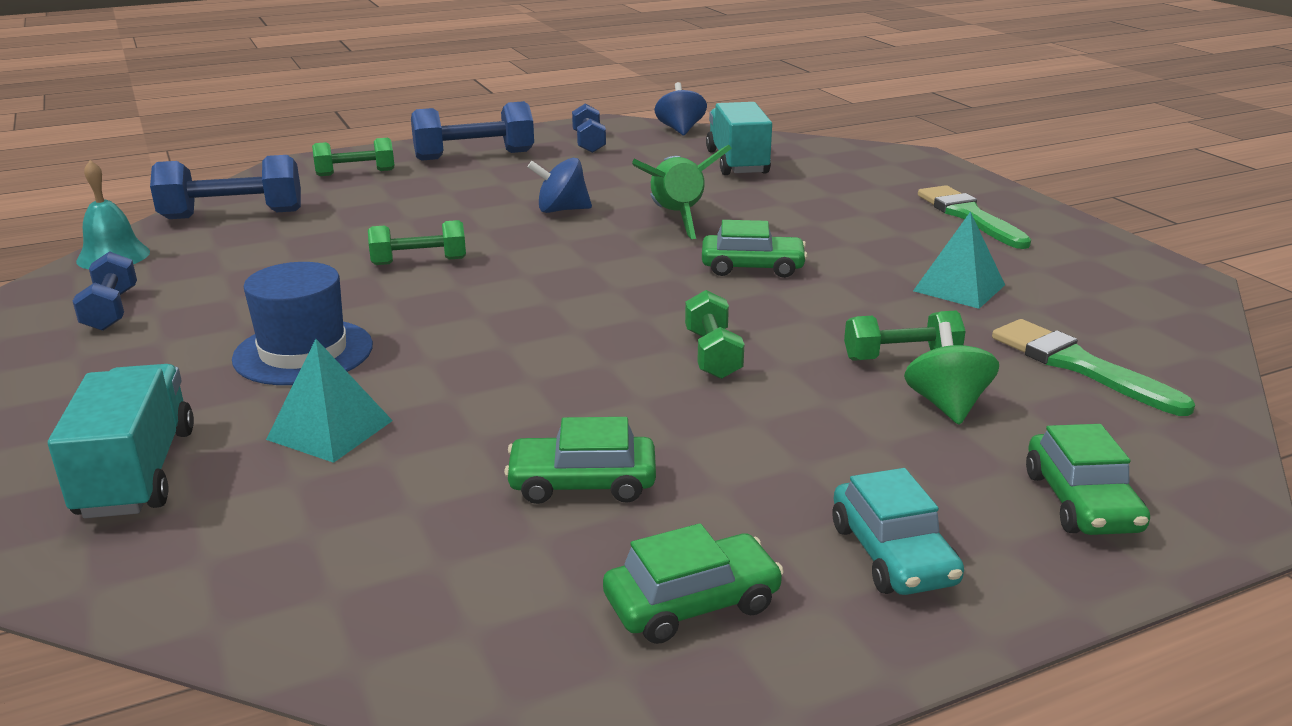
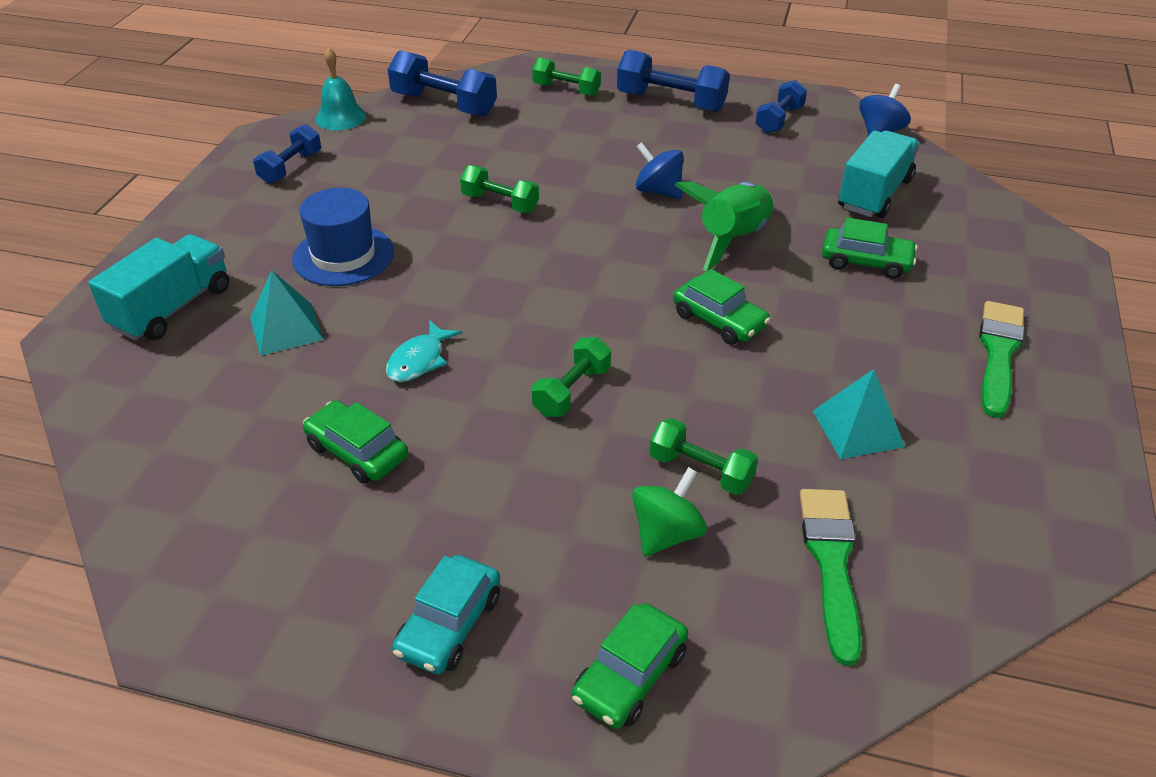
camera: 40 degrees right, 15 degrees up
green car [603,523,784,644] -> green car moved to [822,218,918,279]
none -> turquoise fish [386,320,462,382]

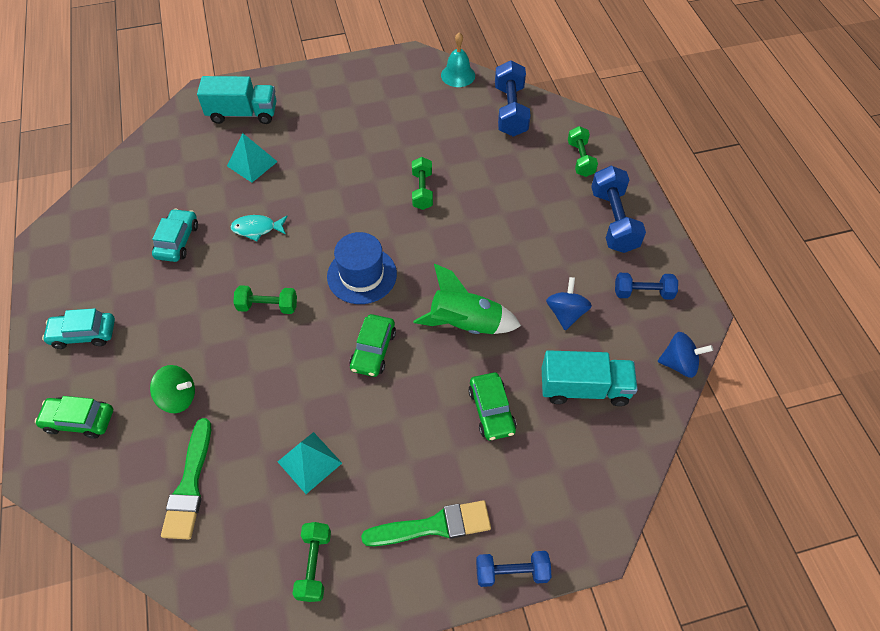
camera: 60 degrees right, 15 degrees up
blue dumbbell [253,124,321,184] -> blue dumbbell moved to [476,551,551,587]
blue hat [292,188,394,286] -> blue hat moved to [327,232,397,304]
green car [303,400,408,484] -> turquoise car [152,209,198,262]
blue spinning top [636,142,683,199] -> blue spinning top moved to [546,277,592,330]
green dumbbell [650,418,758,495] -> green dumbbell moved to [293,522,331,602]
green brush [800,489,862,666] -> green brush turned 120 degrees clockwise [161,418,211,539]

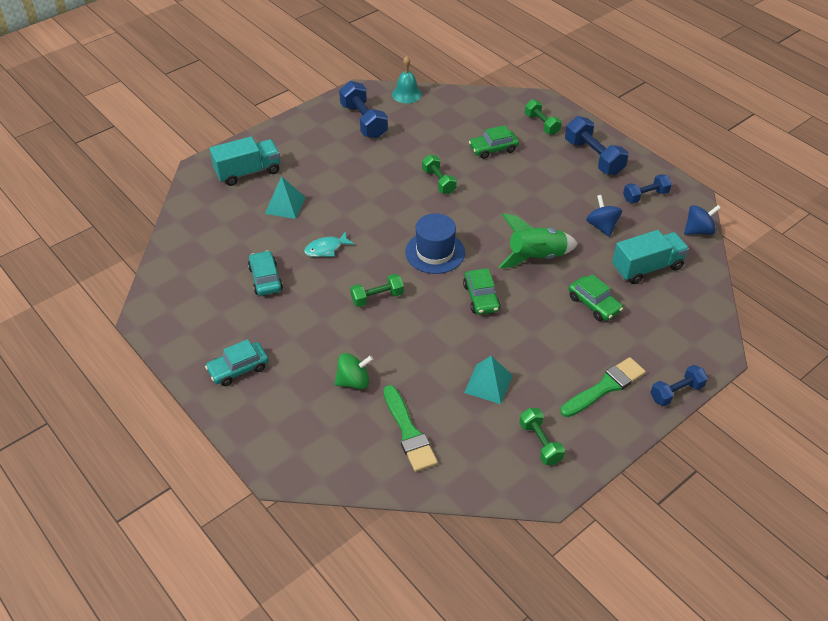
camera: 25 degrees left, 10 degrees down
green car [35,396,113,438] -> green car moved to [469,125,519,159]
blue dumbbell [495,60,531,137] -> blue dumbbell moved to [339,81,388,139]

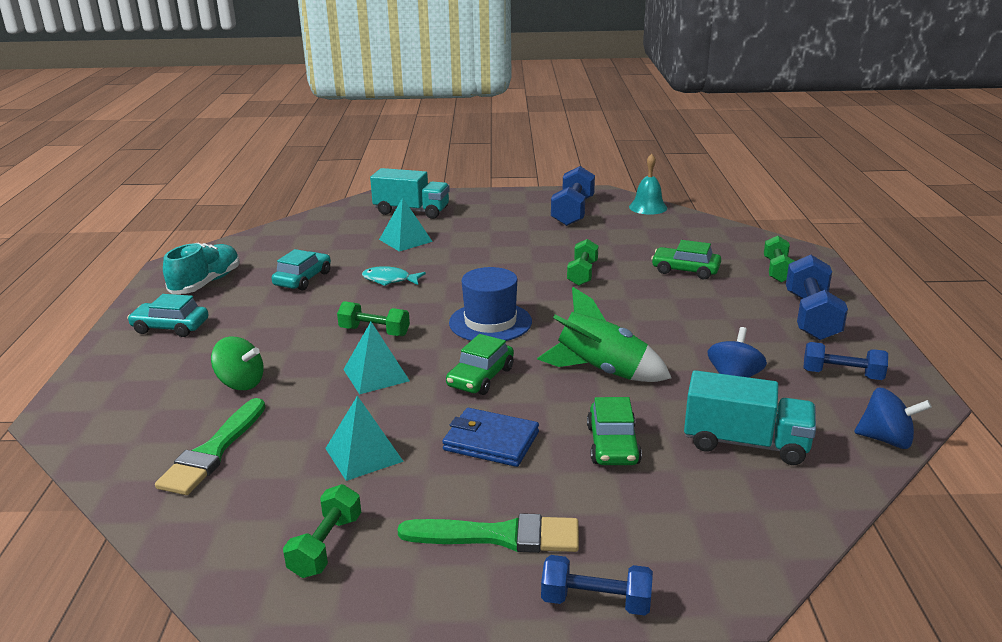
camera: 40 degrees right, 20 degrees down
none -> turquoise shoe [163,242,240,294]
none -> turquoise pyramid [343,322,410,395]
none -> blue wallet [442,408,539,467]

